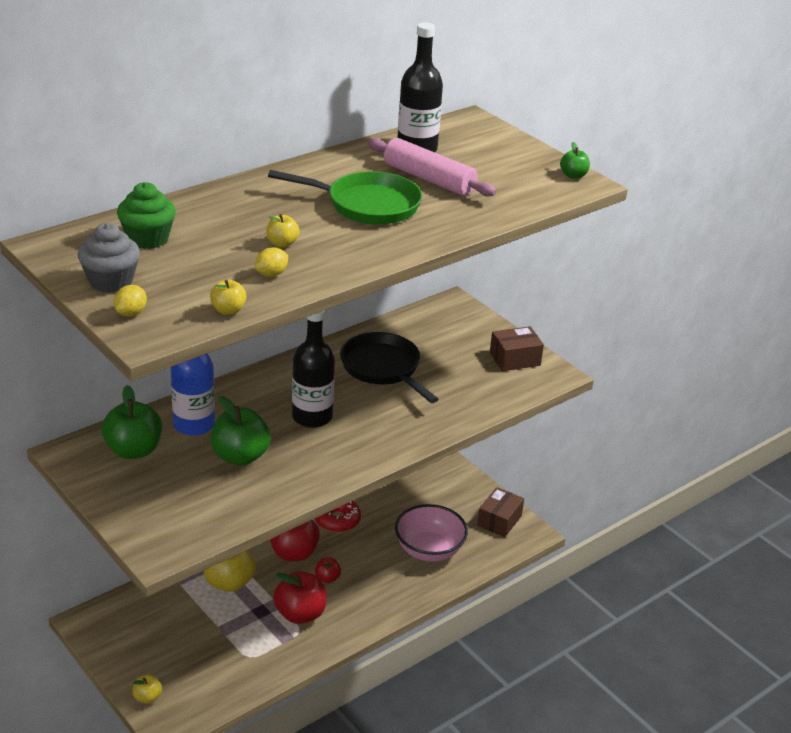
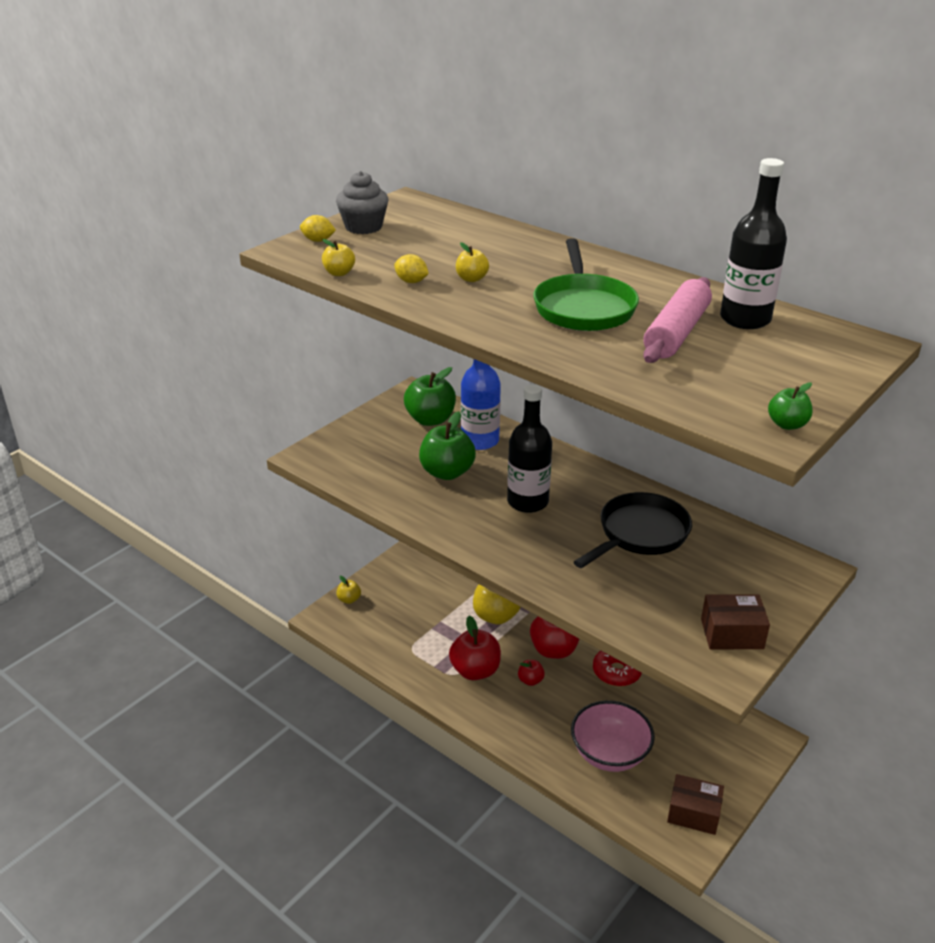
camera: 80 degrees right, 0 degrees up
green cupcake [117,182,176,249] -> none
brown box [490,326,544,371] -> brown box turned 60 degrees counterclockwise [701,594,770,649]

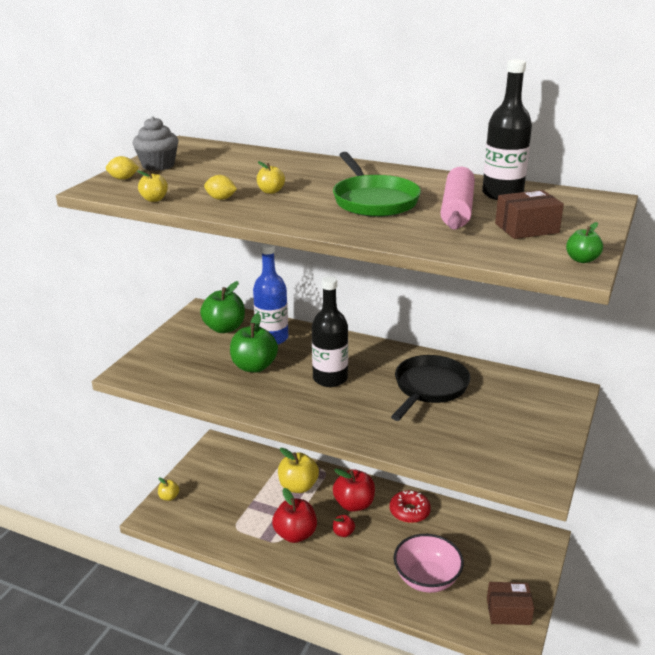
camera: 15 degrees left, 5 degrees down
brown box [701,594,770,649] -> brown box moved to [495,190,564,239]

